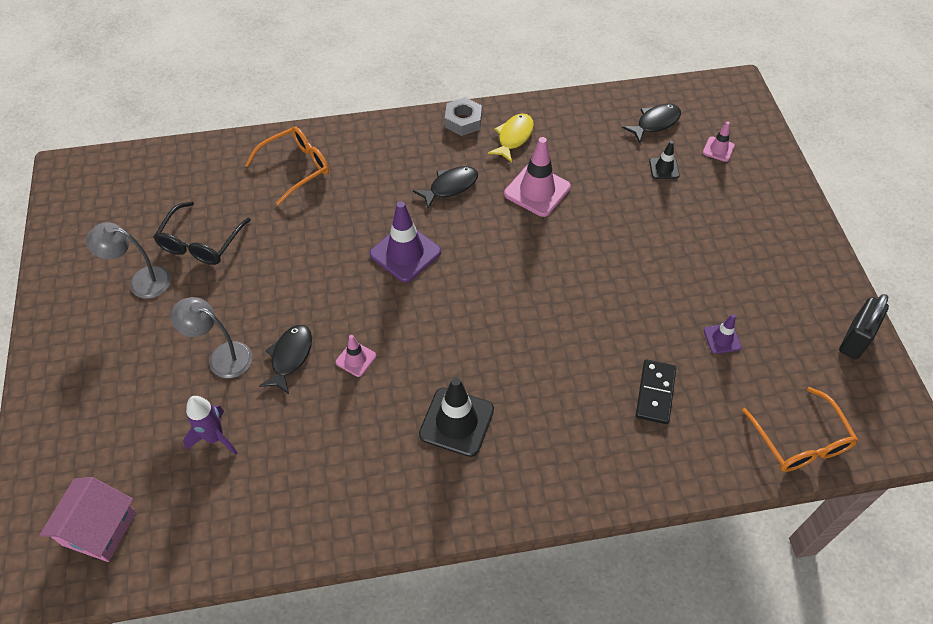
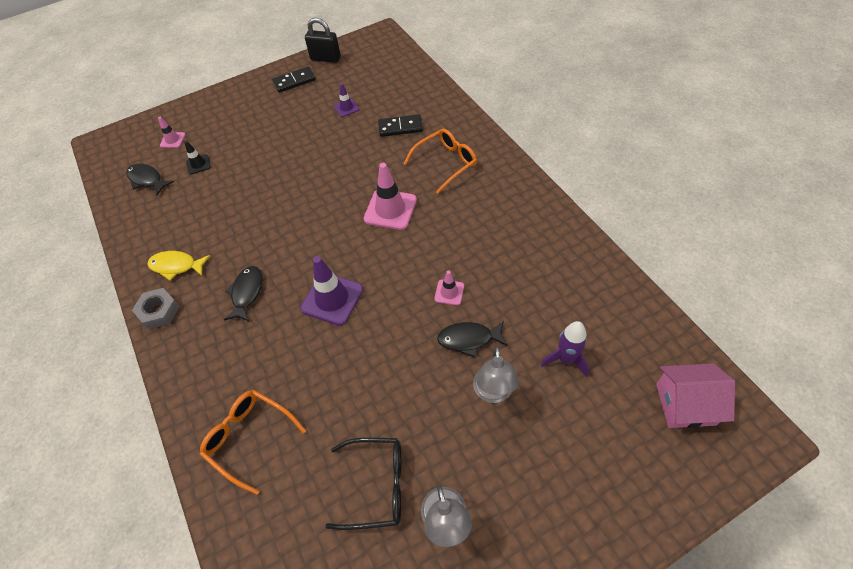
camera: 105 degrees left, 0 degrees up
black fish [413,166,478,209] -> black fish turned 60 degrees clockwise [224,266,263,322]
black traffic cone [419,377,494,457] -> none
pink traffic cone [504,137,571,217] -> pink traffic cone moved to [363,163,417,230]
orange glasses [742,387,858,472] -> orange glasses moved to [403,128,477,194]
none -> black domino [272,66,316,93]

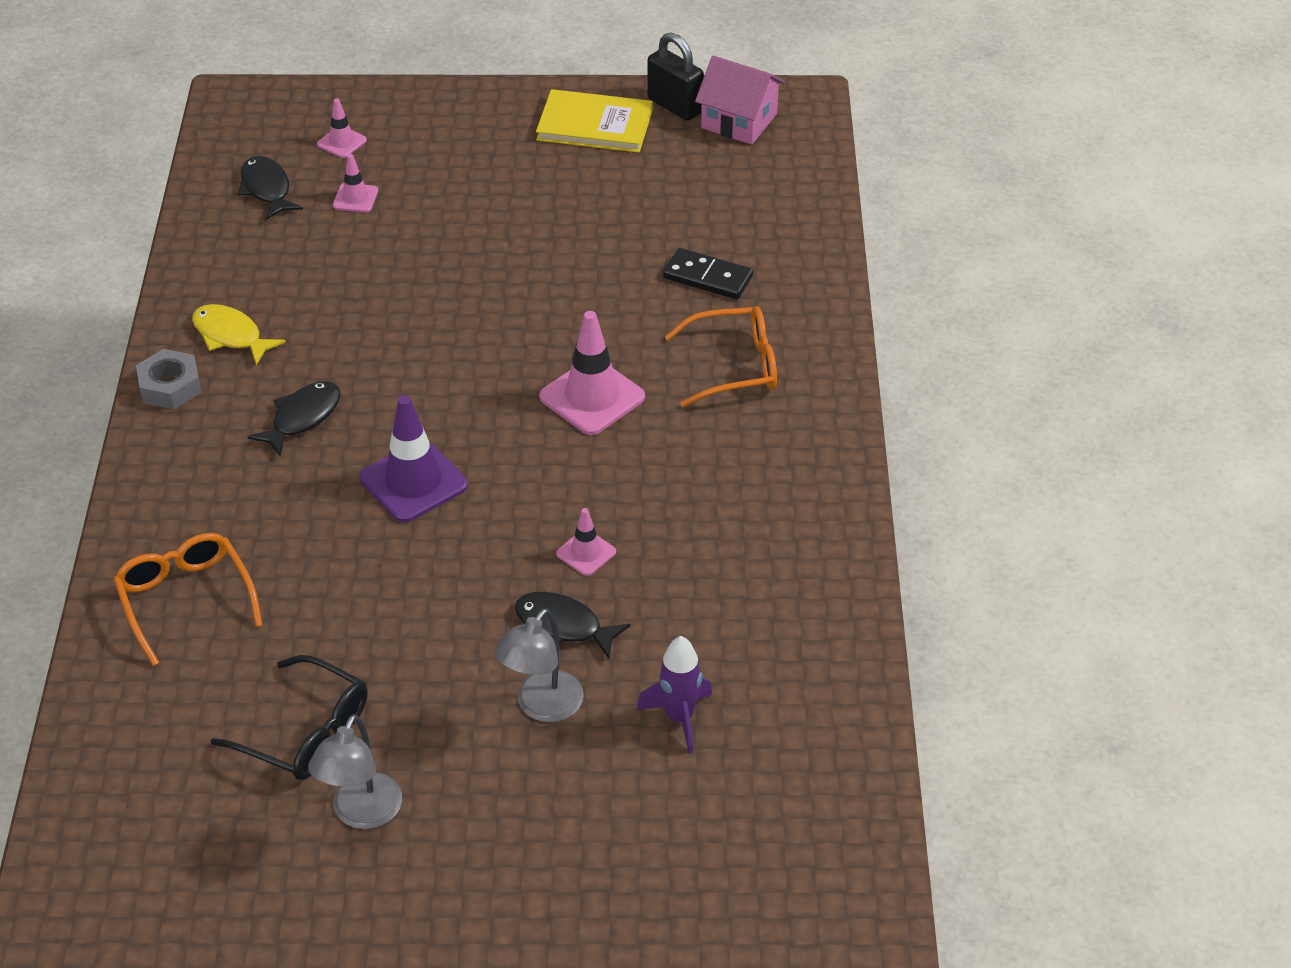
camera: 25 degrees right, 10 degrees down
black traffic cone [184,141,211,175] -> pink traffic cone [333,154,378,212]
black domino [272,66,316,93] -> yellow book [536,89,653,153]
purple traffic cone [334,83,359,117] -> none
pink house [656,363,735,428] -> pink house moved to [695,56,785,145]

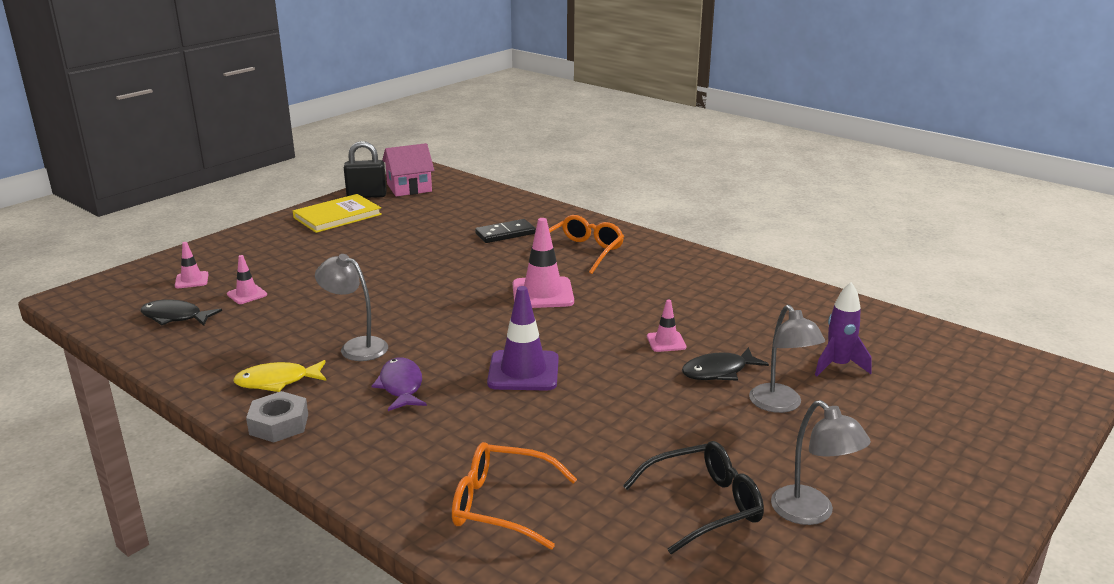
camera: 50 degrees left, 20 degrees down
black fish [247,381,341,457] -> purple fish [372,358,427,411]
none -> grey lamp [315,254,388,361]

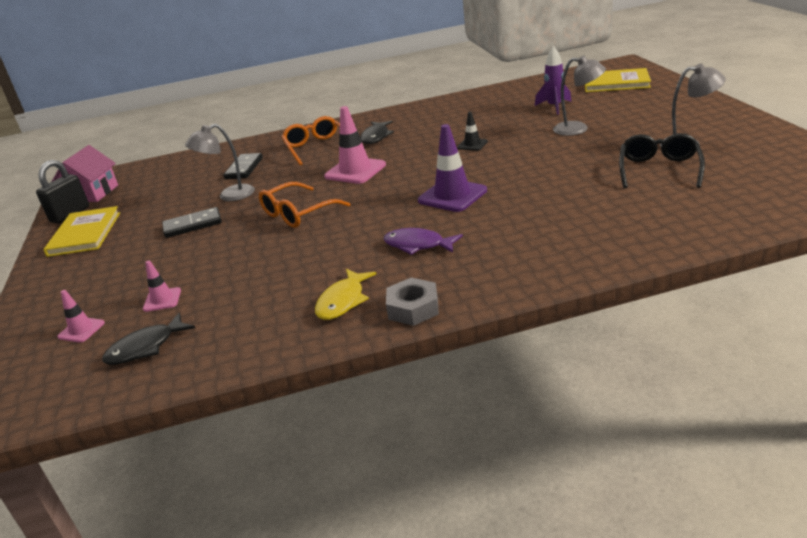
camera: 50 degrees left, 5 degrees up
grey lamp [315,254,388,361] -> grey lamp moved to [185,124,255,201]
orange glasses [452,442,577,550] -> orange glasses moved to [259,182,350,228]
pink traffic cone [647,300,686,352] -> black traffic cone [457,111,488,151]
black fish [682,347,769,381] -> black fish moved to [360,121,394,144]
none -> black domino [162,207,222,238]
none -> yellow book [585,68,651,92]

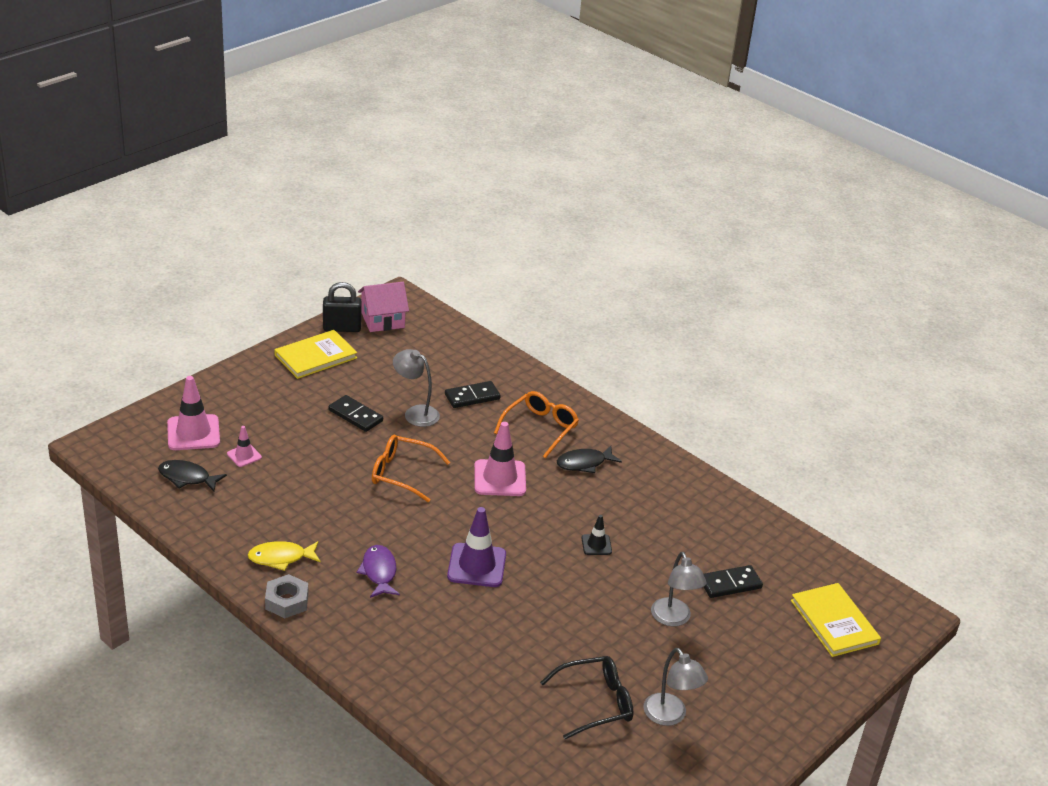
camera: 50 degrees right, 5 degrees up
pink traffic cone [57,290,105,343] -> pink traffic cone [167,376,220,450], size x1.88
purple rocket [535,46,572,115] -> black domino [704,565,763,598]

